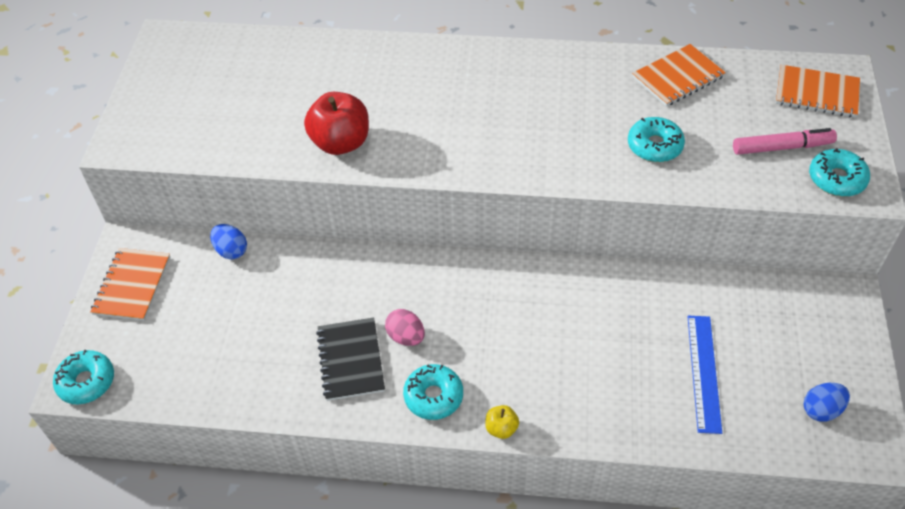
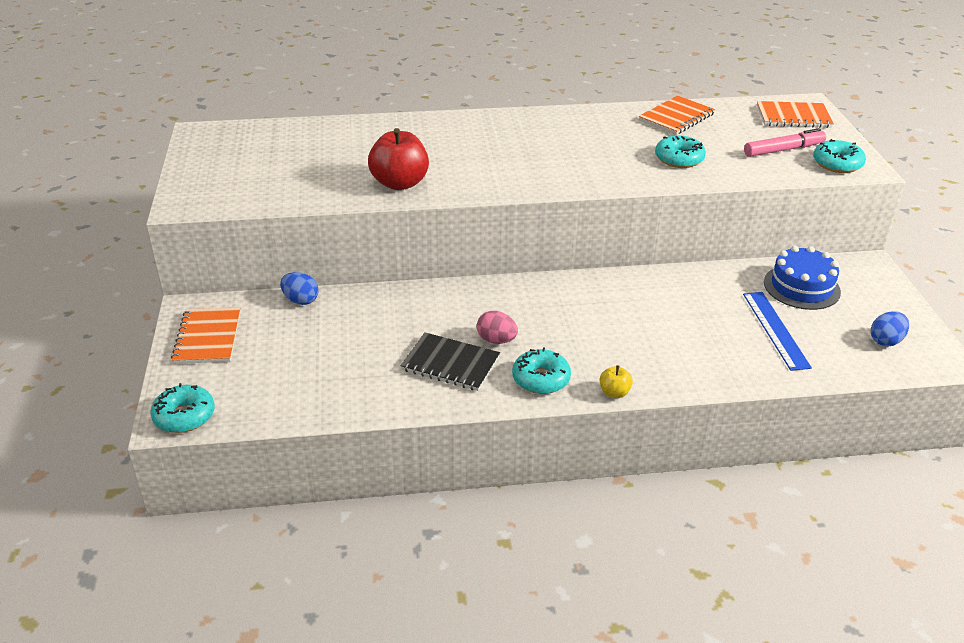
camera: 15 degrees left, 15 degrees down
black notebook [316,318,385,401] -> black notebook turned 45 degrees counterclockwise [401,332,500,391]
none -> blue cake [764,246,841,310]

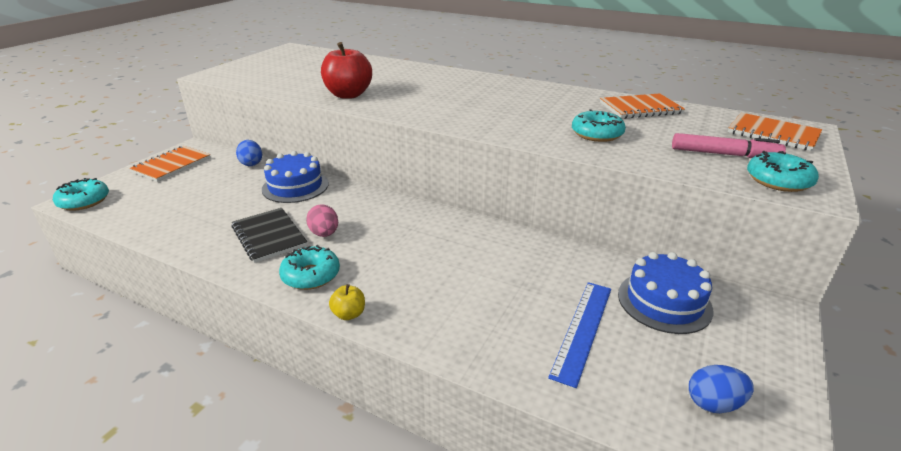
camera: 35 degrees right, 5 degrees down
none -> blue cake [262,151,329,203]

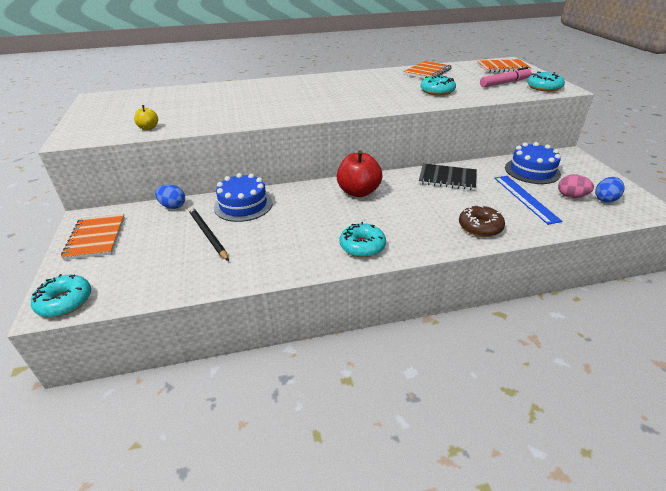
camera: 40 degrees left, 5 degrees up
black notebook [232,208,307,263] -> black notebook moved to [419,163,477,190]
pink egg [306,204,338,237] -> pink egg moved to [558,174,594,198]
red apple [321,42,372,99] -> red apple moved to [337,150,382,197]
yellow apple [329,284,365,320] -> yellow apple moved to [134,105,158,130]
none -> black pencil [188,207,229,261]
none -> brown donut [459,205,505,237]

